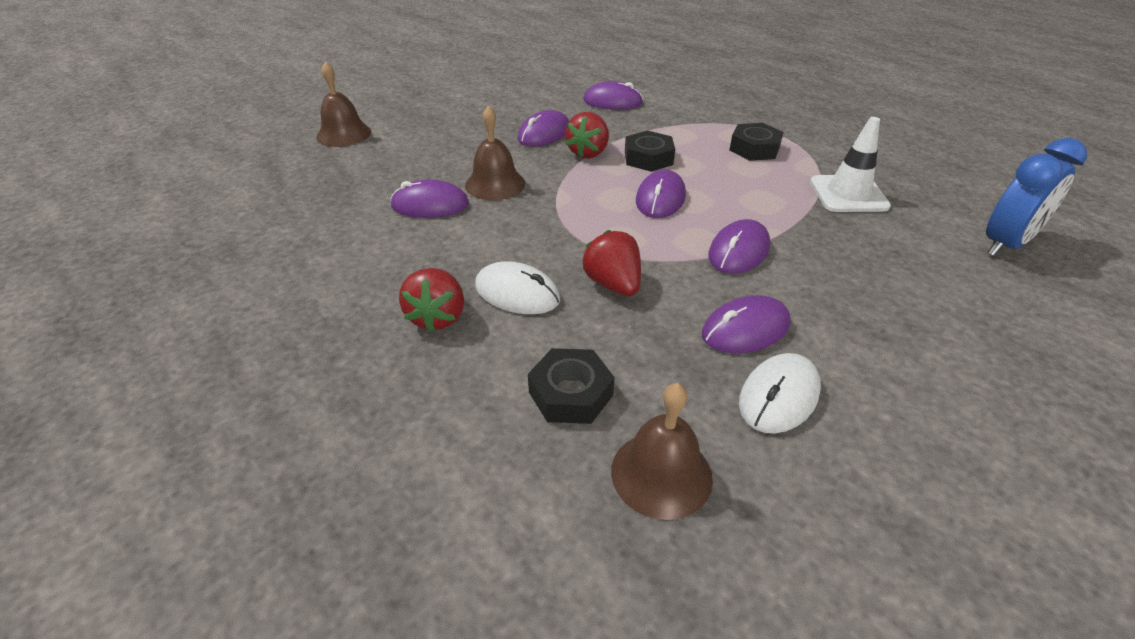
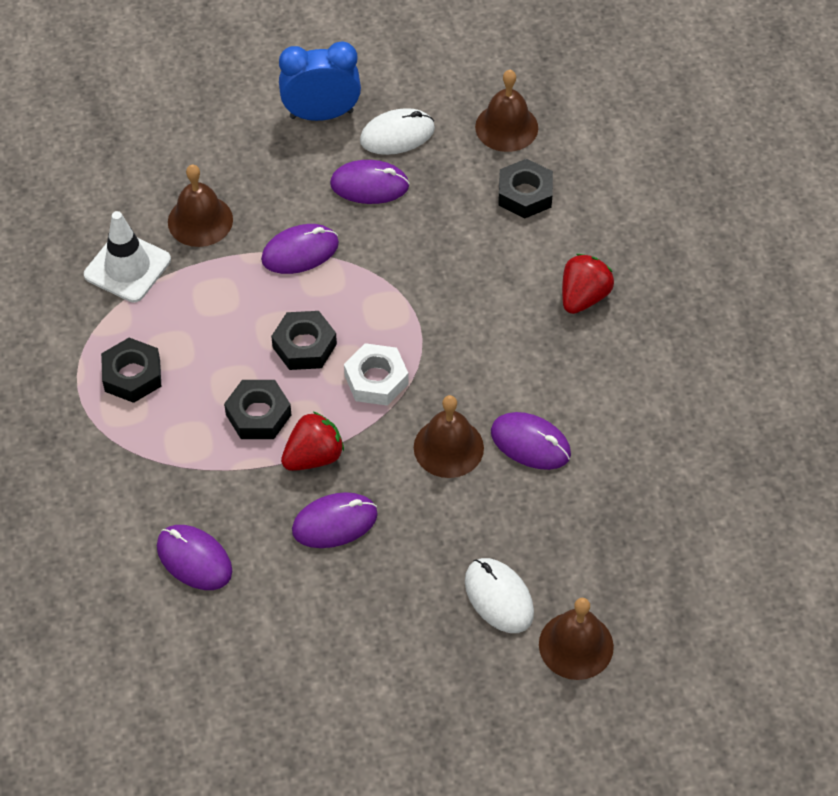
camera: 150 degrees left, 15 degrees up
white mouse [475,261,561,314] -> white mouse moved to [465,558,534,633]
red strawberry [582,230,641,296] -> none
purple mouse [636,170,686,218] -> black nut [271,311,337,370]
blue clock [986,138,1087,256] -> blue clock moved to [279,41,361,121]
none -> brown bell [168,165,233,247]
none -> white nut [344,343,408,406]

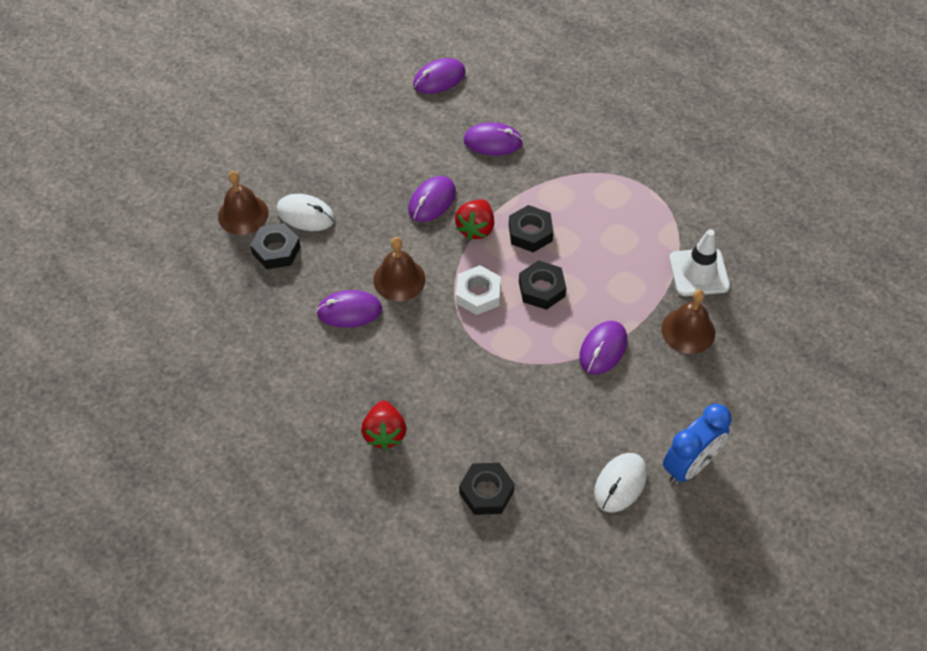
camera: 145 degrees right, 0 degrees up
black nut [101,338,161,403] -> black nut moved to [250,223,301,269]
purple mouse [330,160,410,204] -> purple mouse moved to [413,58,465,94]
brown bell [475,70,538,152] -> none

